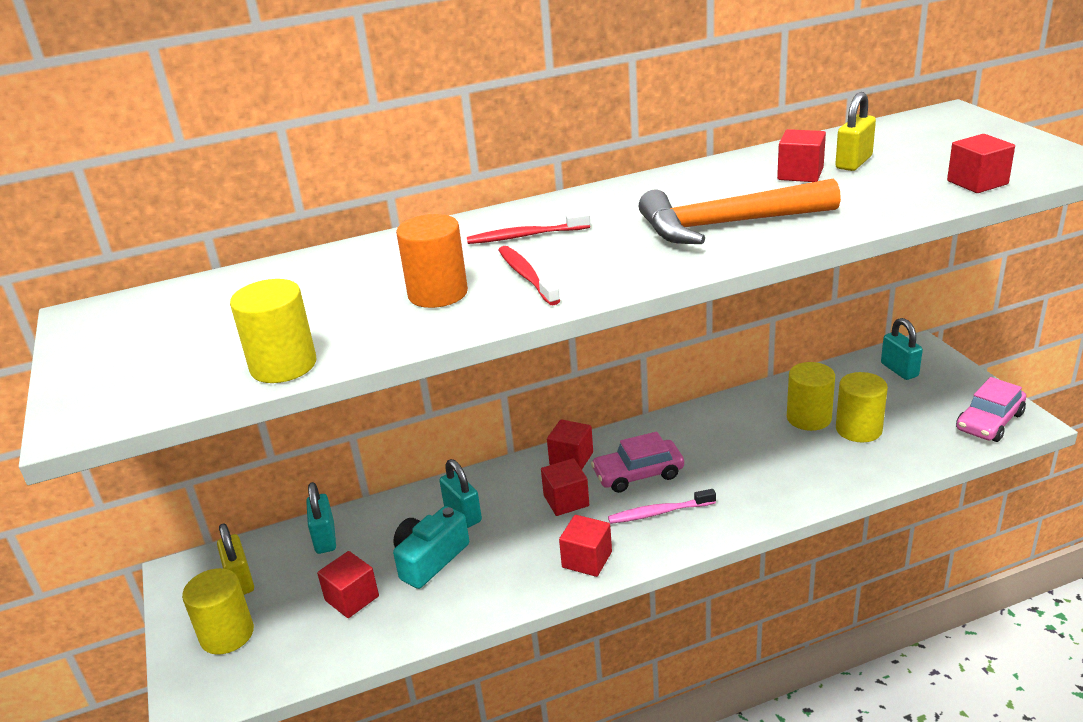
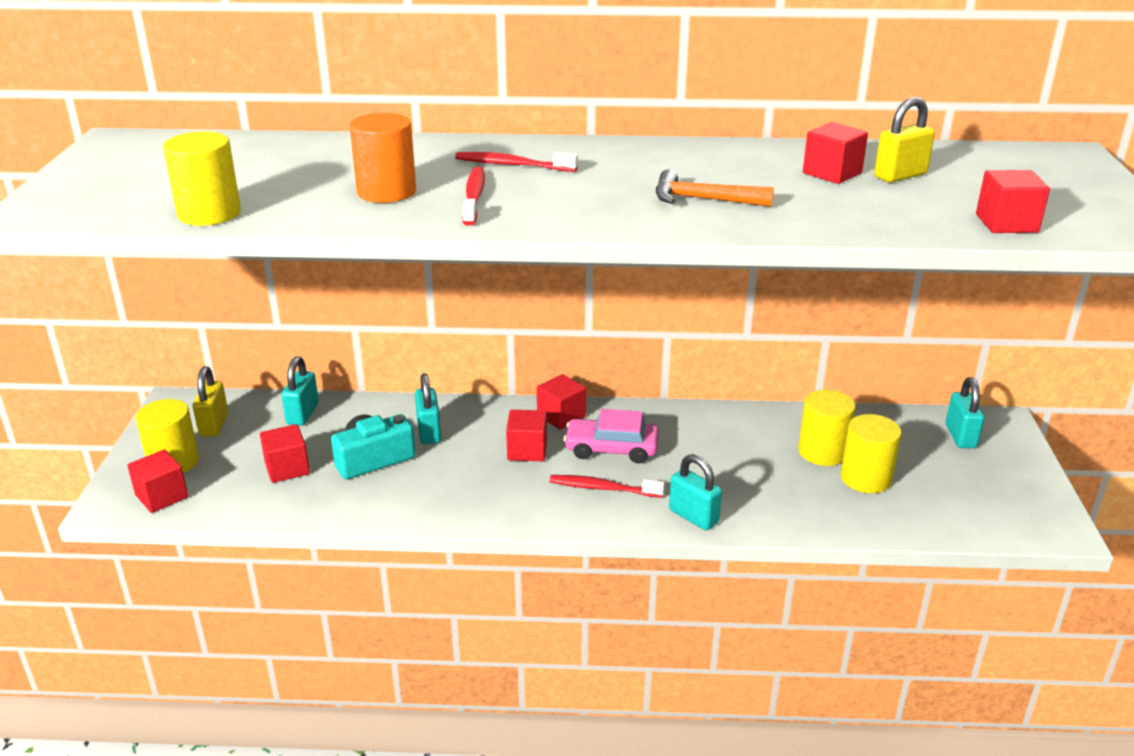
camera: 20 degrees right, 0 degrees up
red cube [559,515,612,577] -> red cube moved to [127,450,188,513]
pink toothbrush [608,489,716,524] -> red toothbrush [549,475,665,498]
orange hammer [639,179,841,244] -> orange hammer [656,169,774,207], size x0.57
pink car [956,377,1026,442] -> none
none -> turquoise padlock [669,454,722,530]

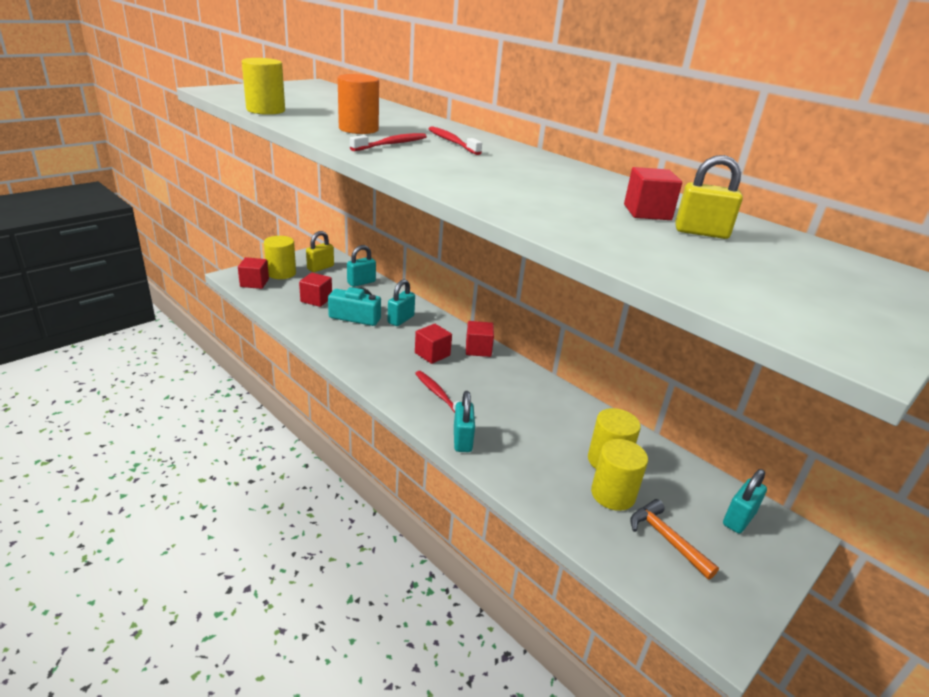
camera: 40 degrees right, 0 degrees up
pink car [563,409,659,463] -> none
orange hammer [656,169,774,207] -> orange hammer moved to [630,499,719,580]
red cube [976,170,1050,233] -> none

